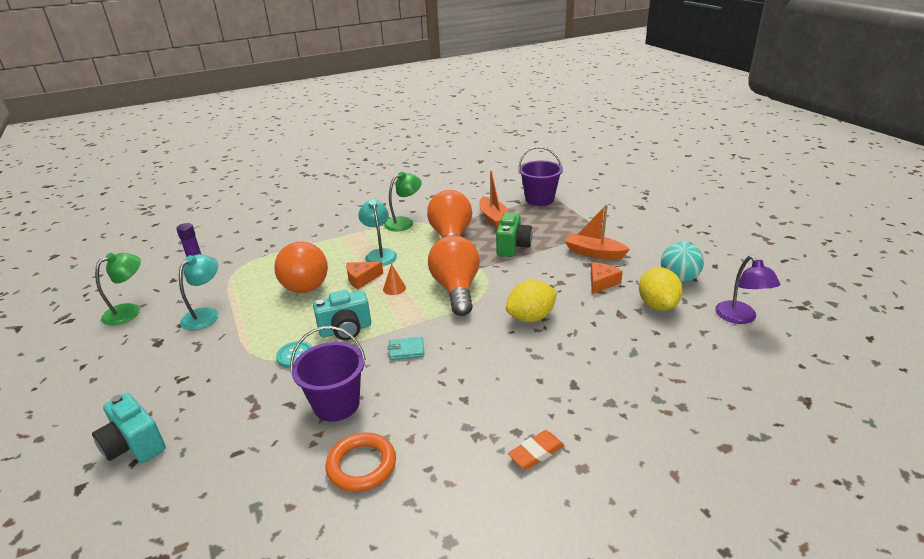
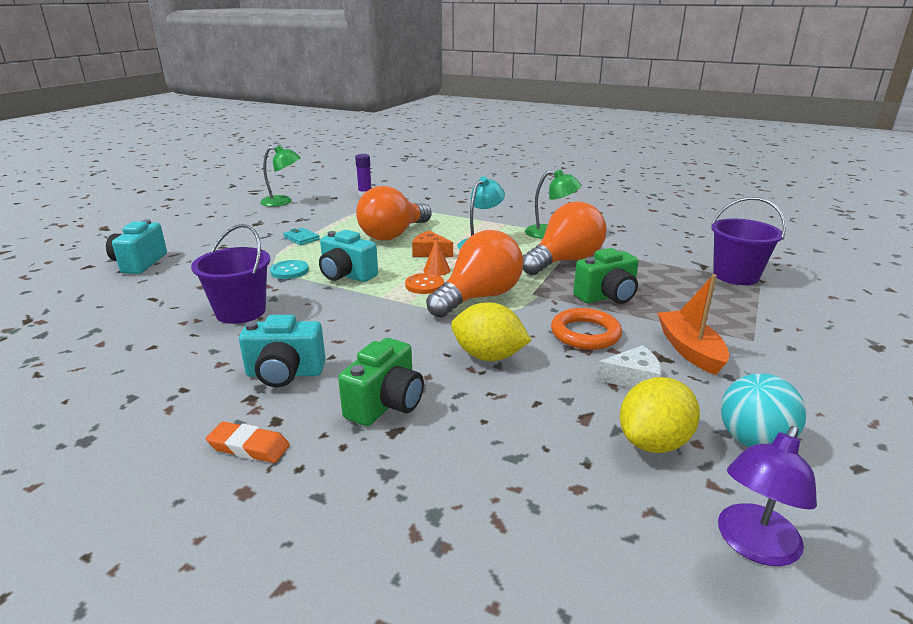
camera: 50 degrees right, 5 degrees down
turquoise lamp [179,254,219,330] -> none
orange ring [326,433,396,492] -> orange ring moved to [551,308,622,350]
turquoise wallet [388,337,424,360] -> turquoise wallet moved to [283,228,320,245]
orange boat [479,170,509,229] -> none
orange cheese [591,262,623,294] -> white cheese [596,345,662,388]
none -> turquoise camera [239,315,326,387]
none -> green camera [338,338,424,426]
none -> orange button [405,273,444,294]

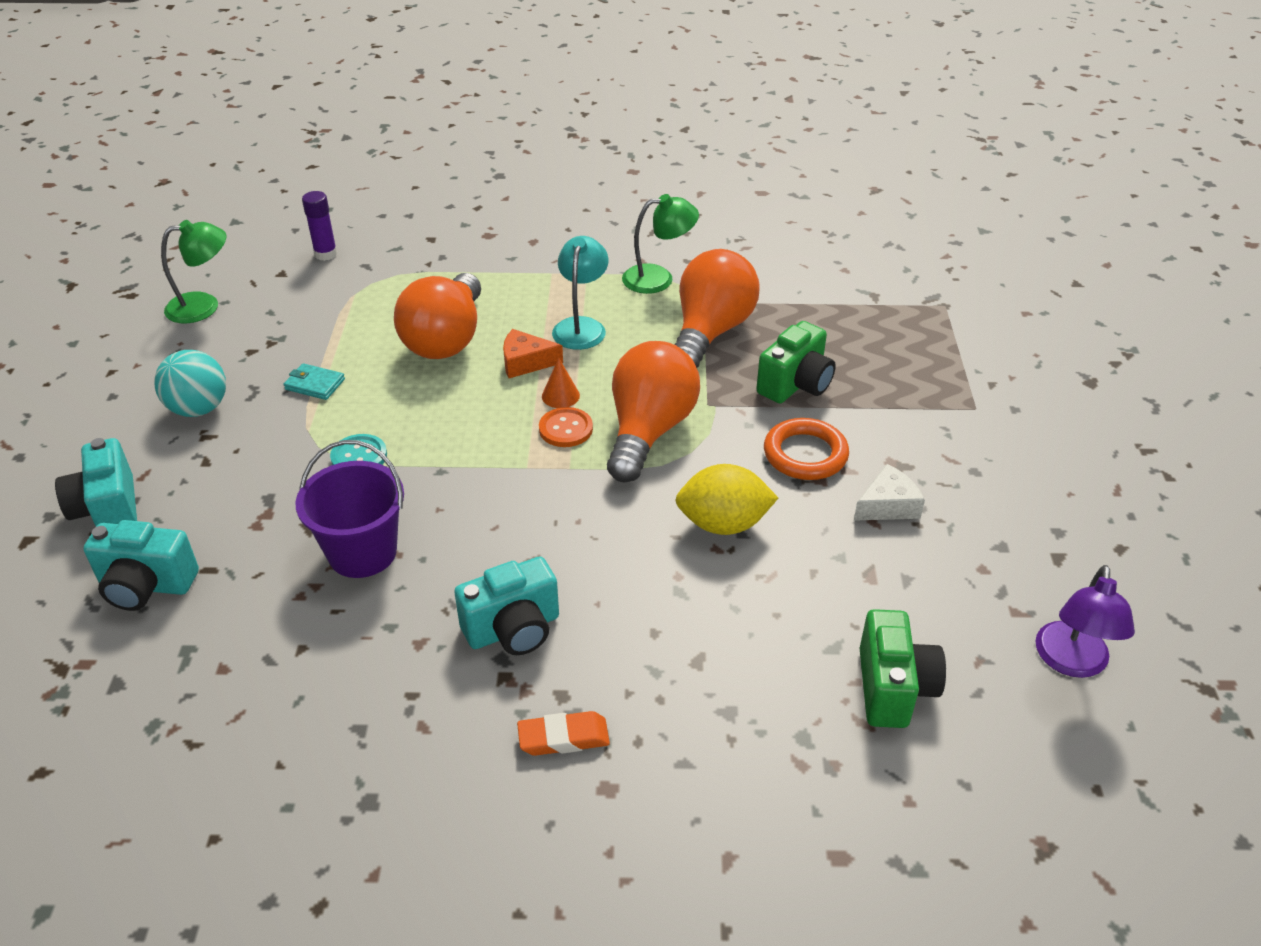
camera: 25 degrees left, 15 degrees up
turquoise camera [319,230,378,282] -> turquoise camera moved to [83,520,199,611]
green camera [338,338,424,426] -> green camera moved to [859,609,946,728]
yellow lemon [620,377,700,453] -> none
orange boat [657,274,730,375] -> none
purple bucket [711,197,786,285] -> none
turquoise ball [721,373,806,447] -> turquoise ball moved to [154,350,226,417]

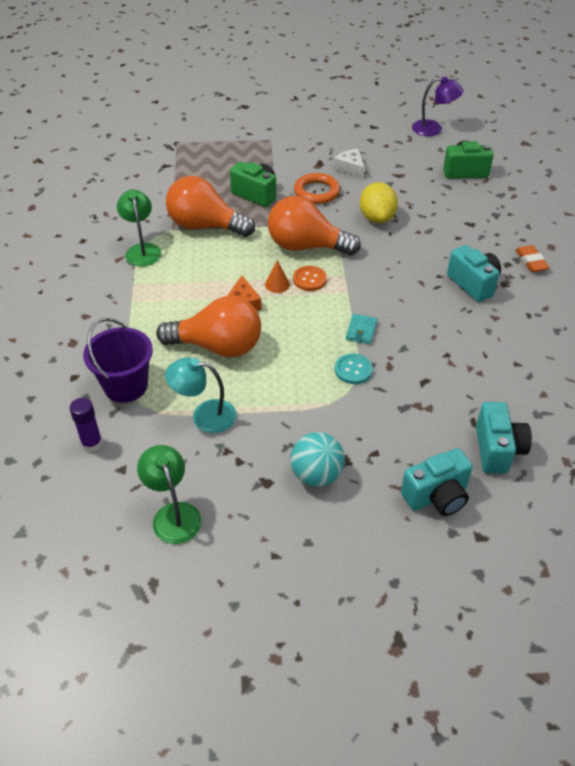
camera: 95 degrees left, 5 degrees up
turquoise wallet [284,363,345,400] -> turquoise wallet moved to [346,314,377,344]
purple bucket [295,440,404,578] -> purple bucket moved to [83,318,153,403]
turquoise lamp [552,236,609,350] -> turquoise lamp moved to [165,357,237,433]

